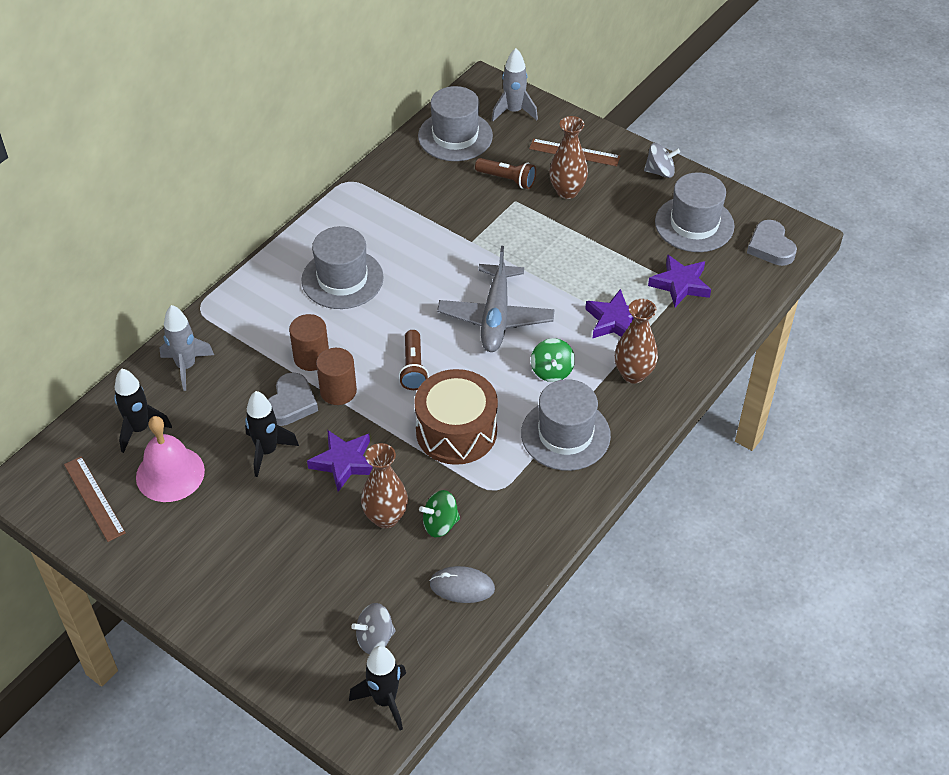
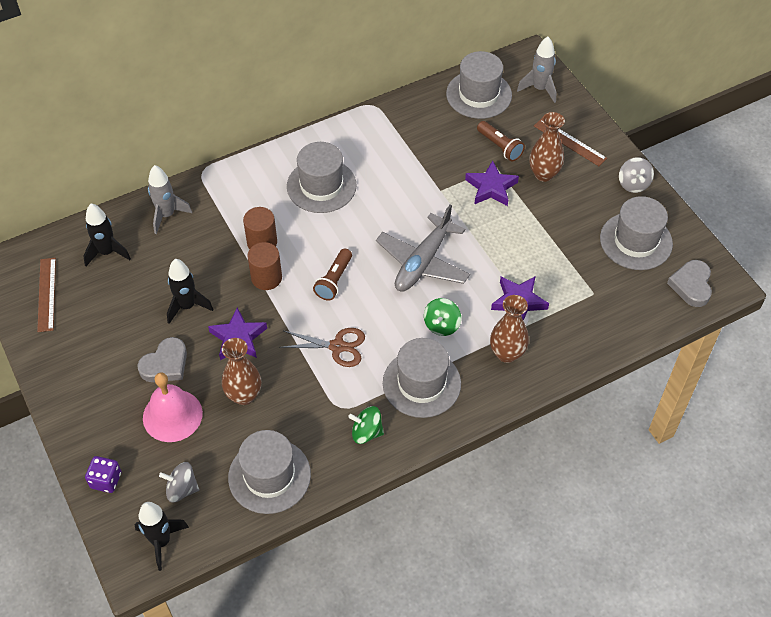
camera: 25 degrees right, 5 degrees up
pink bell [136,416,205,502] -> pink bell moved to [143,372,203,442]
grey heart [268,372,318,426] -> grey heart moved to [137,337,187,382]
brown drum [414,369,498,465] -> brown scissors [279,328,365,367]
green spinning top [419,490,460,537] -> green spinning top moved to [348,406,384,444]
grey mouse [429,566,495,603] -> grey hat [228,430,311,514]
grey spinning top [644,143,680,178] -> grey spinning top turned 60 degrees clockwise [619,157,654,193]
purple star [648,254,711,307] -> purple star moved to [465,160,519,206]
none -> purple dice [85,456,121,493]

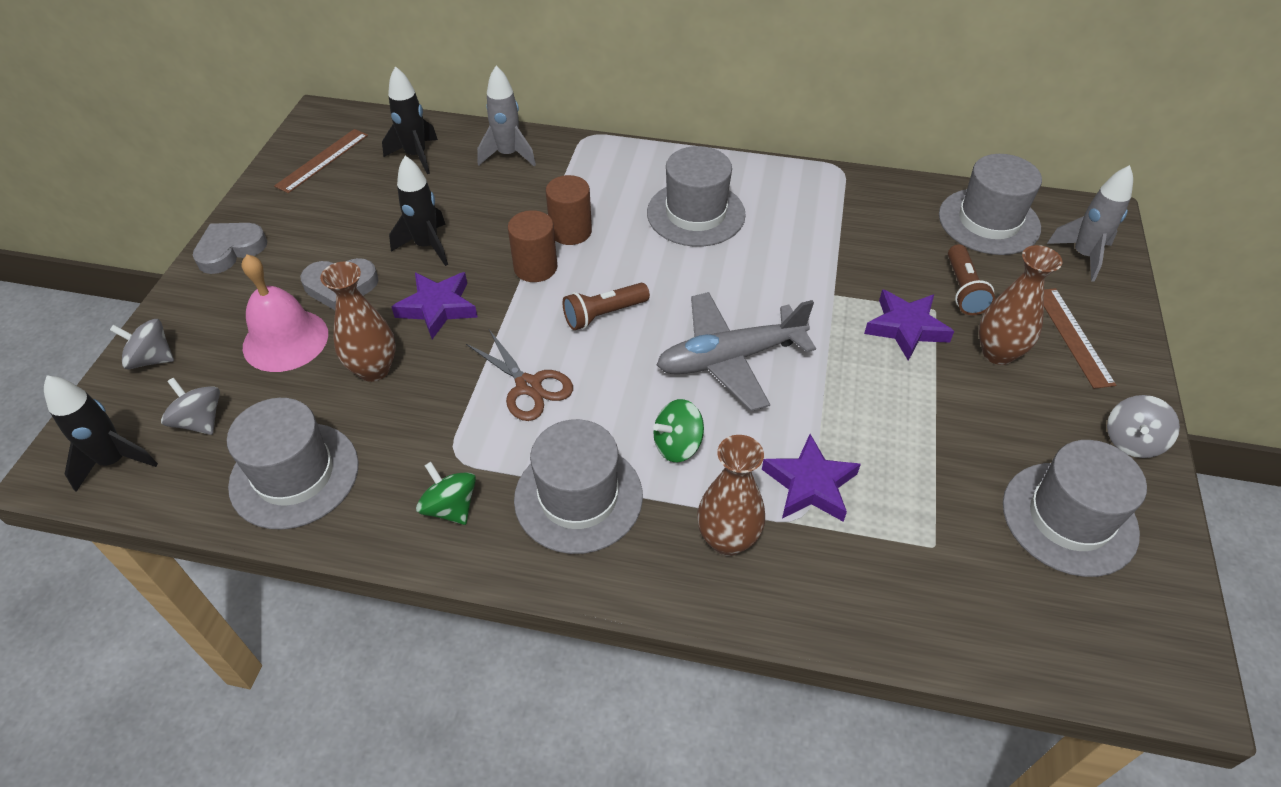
camera: 40 degrees right, 5 degrees down
purple dice [85,456,121,493] -> grey spinning top [110,319,174,369]
grey heart [667,260,712,307] -> grey heart moved to [193,223,267,274]

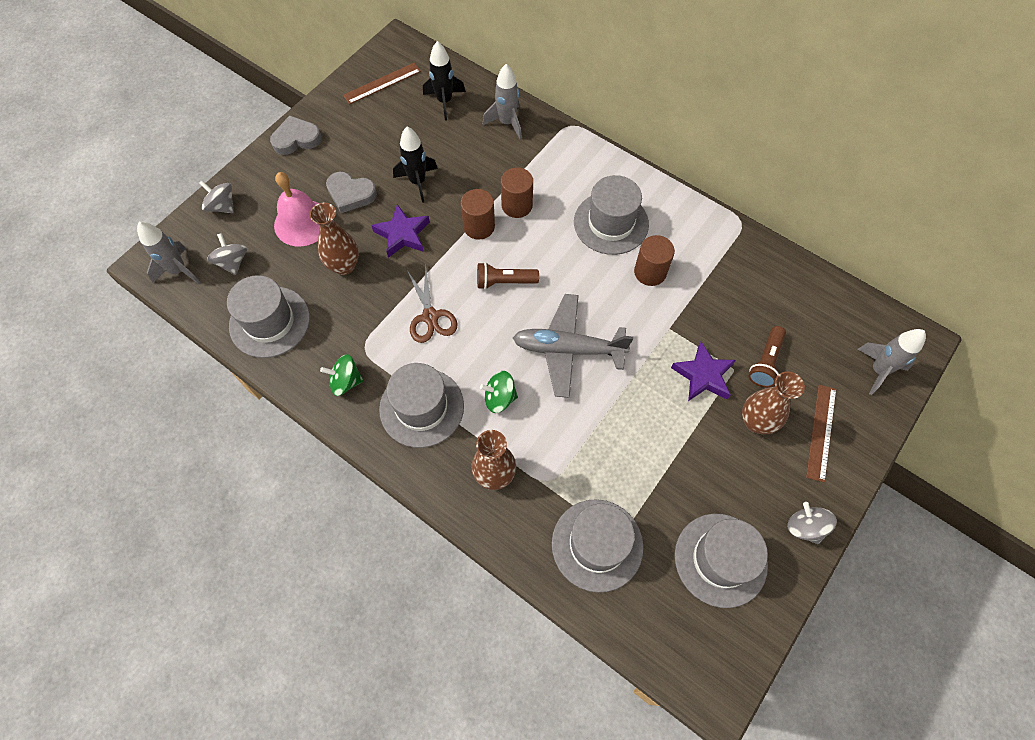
camera: 25 degrees right, 15 degrees up
black rocket [44,375,158,492] -> grey rocket [137,222,201,284]
green spinning top [416,462,476,525] -> green spinning top turned 75 degrees counterclockwise [320,354,364,396]
purple star [762,434,861,522] -> none
grey hat [939,154,1042,255] -> grey hat moved to [552,499,644,593]
grey spinning top [1107,395,1180,458] -> grey spinning top turned 90 degrees clockwise [787,502,837,544]
none -> brown cylinder [634,235,675,286]

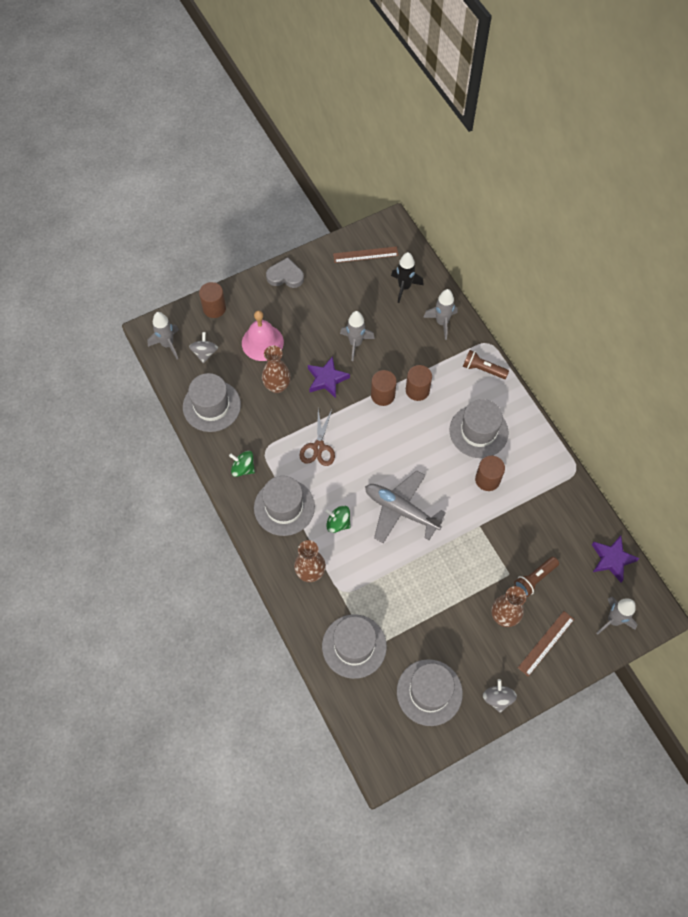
camera: 25 degrees right, 0 degrees up
grey spinning top [199,180,234,213] -> brown cylinder [199,282,226,318]
grey heart [326,172,377,213] -> none
black rocket [393,127,438,203] -> grey rocket [340,311,375,361]
brown flashlight [477,262,539,289] -> brown flashlight moved to [463,350,509,379]
purple star [671,341,736,401] -> purple star moved to [592,536,640,582]

